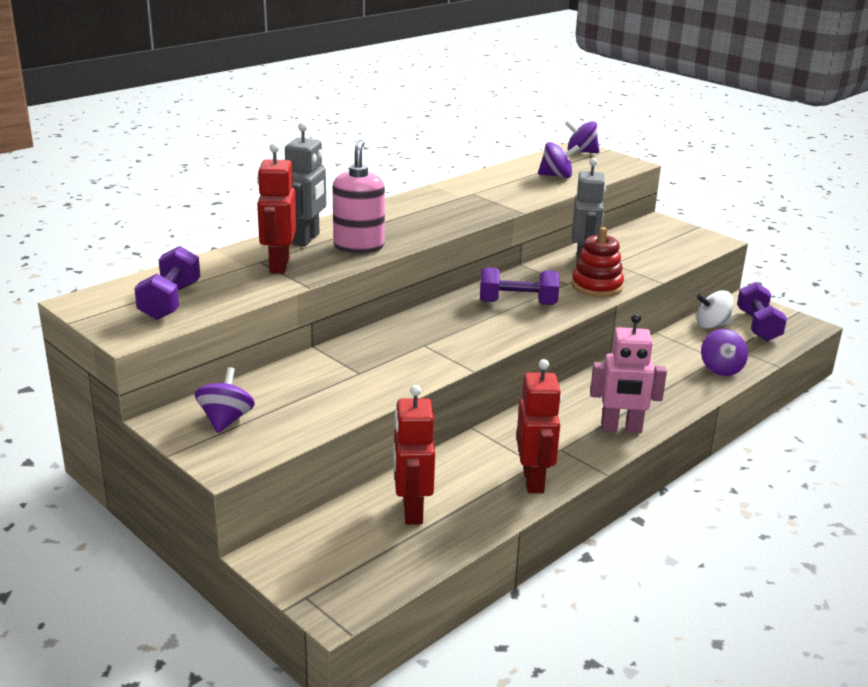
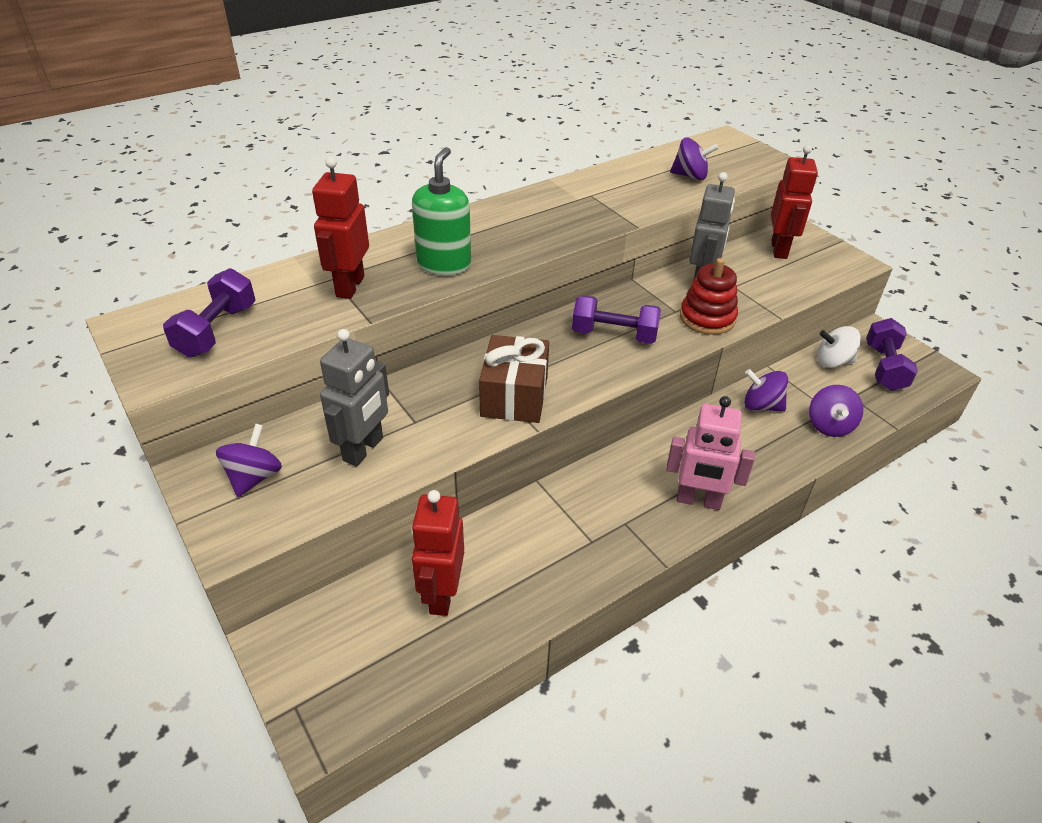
camera: 10 degrees right, 15 degrees up
grey robot [285,122,326,247] -> grey robot moved to [320,329,389,466]
pink soap dispenser [332,140,385,253] -> green soap dispenser [412,147,471,275]
red robot [516,359,562,493] -> red robot moved to [771,145,818,259]
purple spinning top [565,121,599,153] -> purple spinning top moved to [744,369,788,412]
none -> brown gift [479,335,549,423]

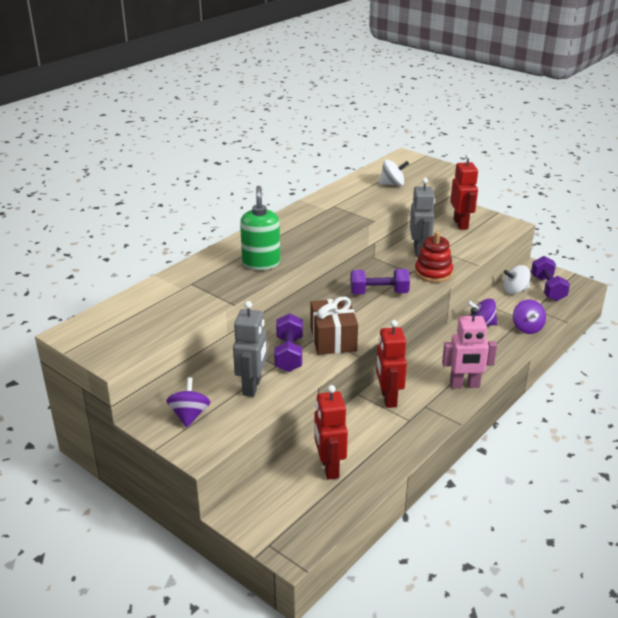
camera: 15 degrees left, 10 degrees down
purple dumbbell [163,268,256,358] -> purple dumbbell moved to [274,313,303,372]
red robot [312,157,369,299] -> red robot moved to [376,320,407,408]
purple spinning top [670,137,718,180] -> white spinning top [379,159,409,186]

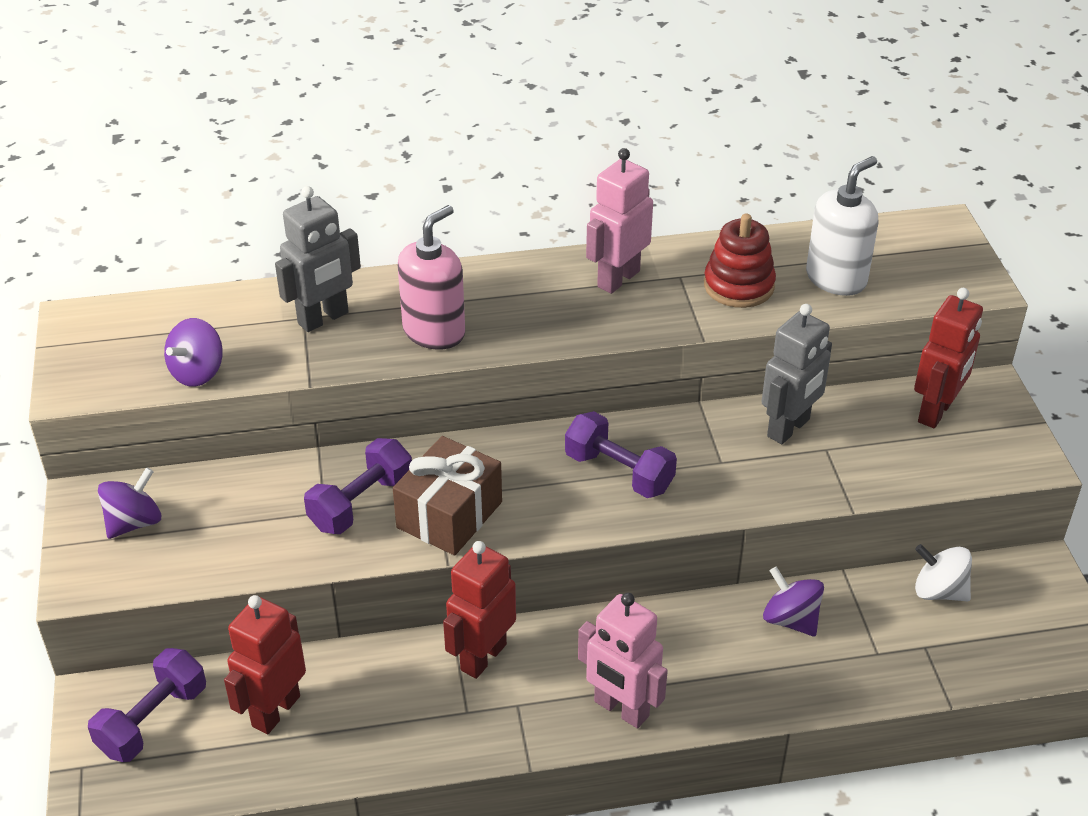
camera: 40 degrees right, 10 degrees up
grey robot [233,301,267,397] -> grey robot moved to [275,186,361,332]
green soap dispenser [240,186,280,270] -> pink soap dispenser [398,205,465,350]
white spinning top [379,159,409,186] -> white soap dispenser [806,156,878,296]
red stacking toy [415,231,453,283] -> red stacking toy moved to [704,214,776,308]
purple spinning top [513,300,546,334] -> purple spinning top moved to [164,318,223,387]
purple dumbbell [531,256,570,301] -> purple dumbbell moved to [88,648,206,762]
none -> pink robot [586,148,653,294]

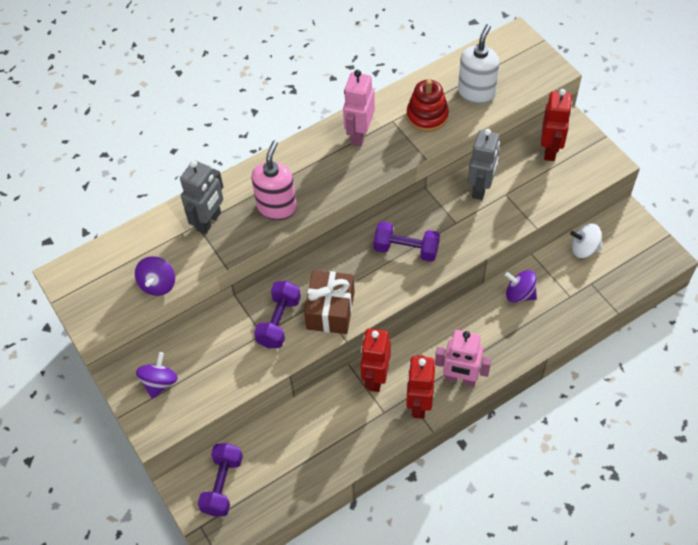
camera: 20 degrees left, 15 degrees up
red robot [224,595,306,734] -> red robot moved to [406,355,435,419]

